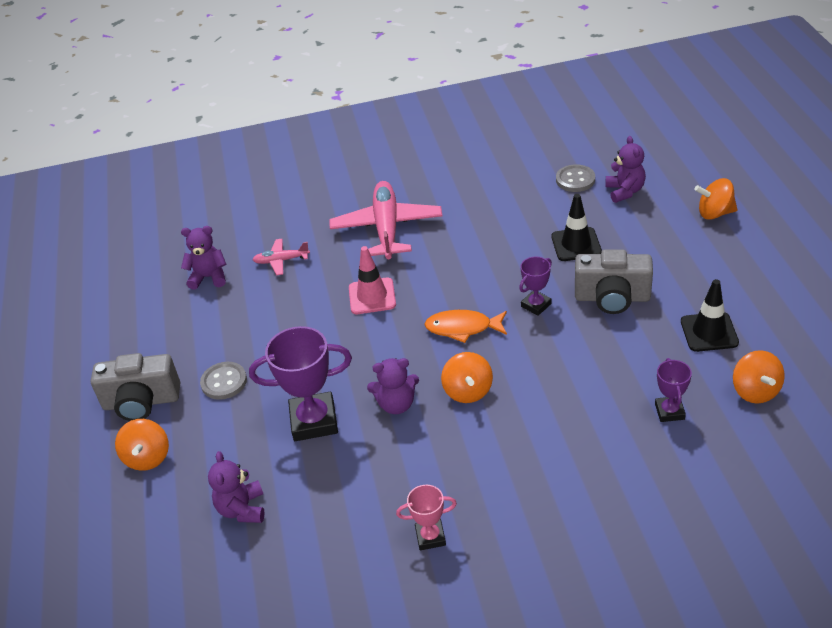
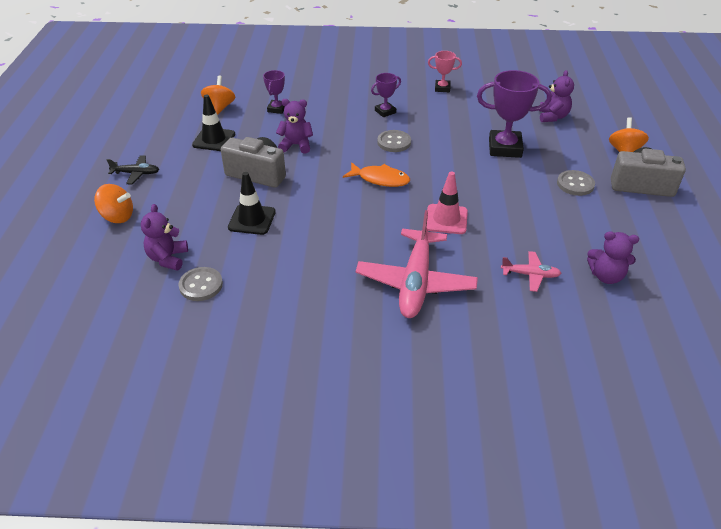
camera: 170 degrees left, 0 degrees up
purple teddy bear [367,358,419,414] -> purple teddy bear moved to [276,99,313,154]
orange spinning top [441,352,493,403] -> grey button [377,130,411,152]
purple trophy [519,257,552,316] -> purple trophy moved to [371,73,401,117]
none -> black plane [107,155,159,184]

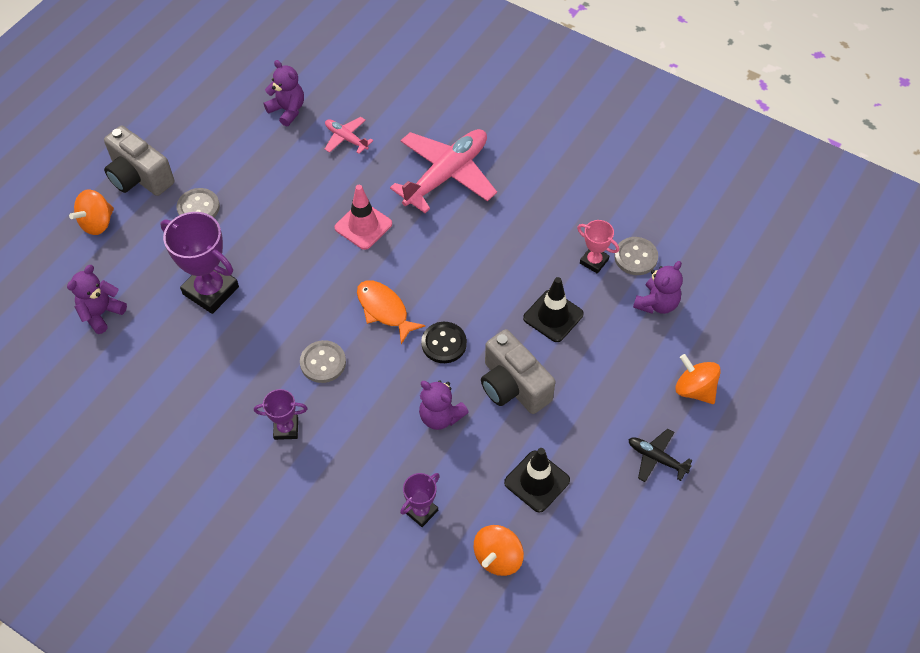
camera: 150 degrees left, 15 degrees up
pink trophy [428,51,462,92] -> pink trophy moved to [577,220,619,274]
none -> black button [421,322,467,363]

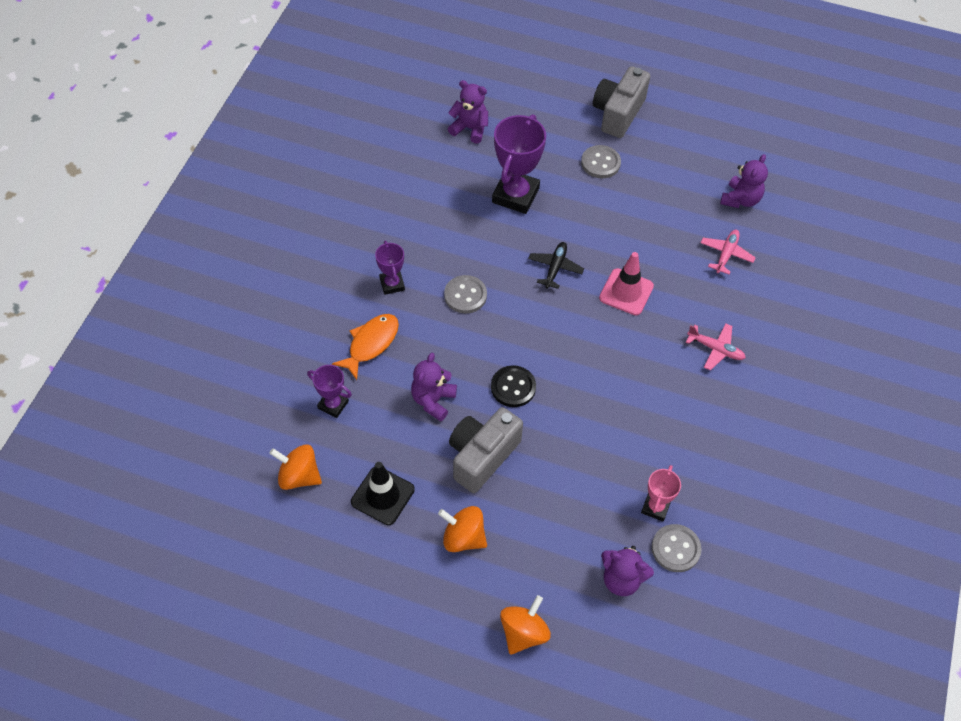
camera: 75 degrees right, 0 degrees up
orange spinning top [69,189,114,235] -> orange spinning top moved to [438,506,487,552]
orange fish [357,280,425,344] -> orange fish moved to [332,314,399,380]
pink plane [390,129,497,213] -> pink plane [686,323,746,371], size x0.48
black traffic cone [523,277,584,342] -> none
black plane [628,428,693,482] -> black plane moved to [528,242,584,289]

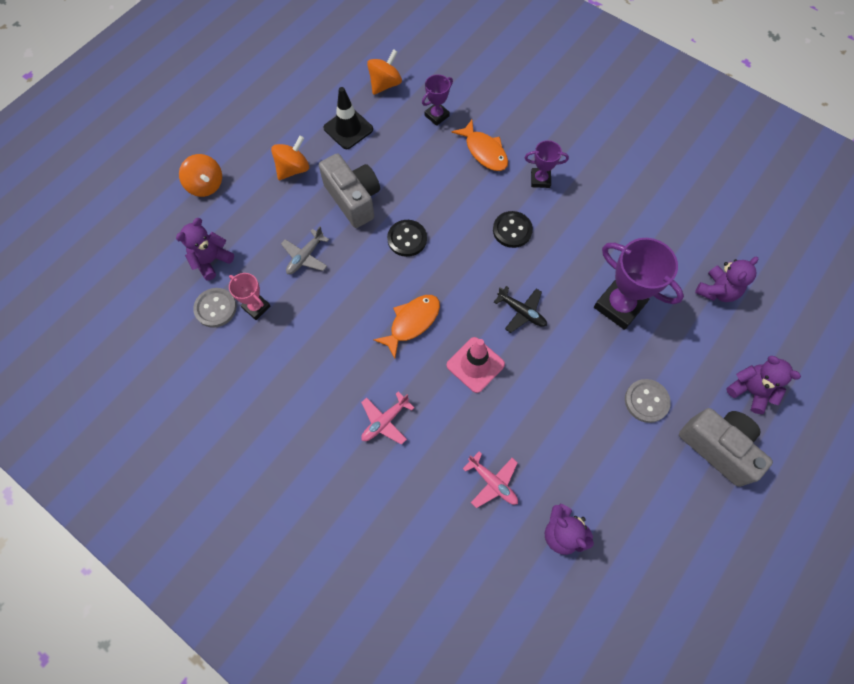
camera: 110 degrees right, 10 degrees up
purple teddy bear [411,353,457,422] -> purple teddy bear moved to [726,356,801,414]
grey button [444,275,487,313] -> black button [493,211,533,248]
none -> grey plane [281,227,329,274]
none -> orange fish [373,295,440,359]

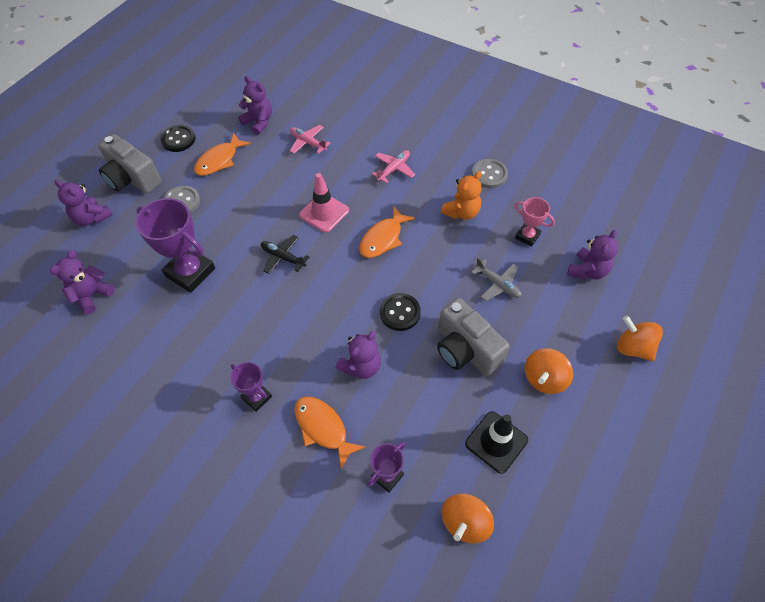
camera: 175 degrees right, 10 degrees down
grey button [193,288,237,328] -> grey button moved to [472,159,508,188]
grey plane [281,227,329,274] -> grey plane turned 105 degrees clockwise [471,258,522,301]
black button [493,211,533,248] -> black button moved to [160,125,196,152]
purple trophy [525,140,569,188] -> purple trophy turned 45 degrees clockwise [231,362,272,412]
none -> orange fish [194,133,251,176]
none -> purple teddy bear [336,331,381,379]
none -> orange teddy bear [441,171,482,220]

